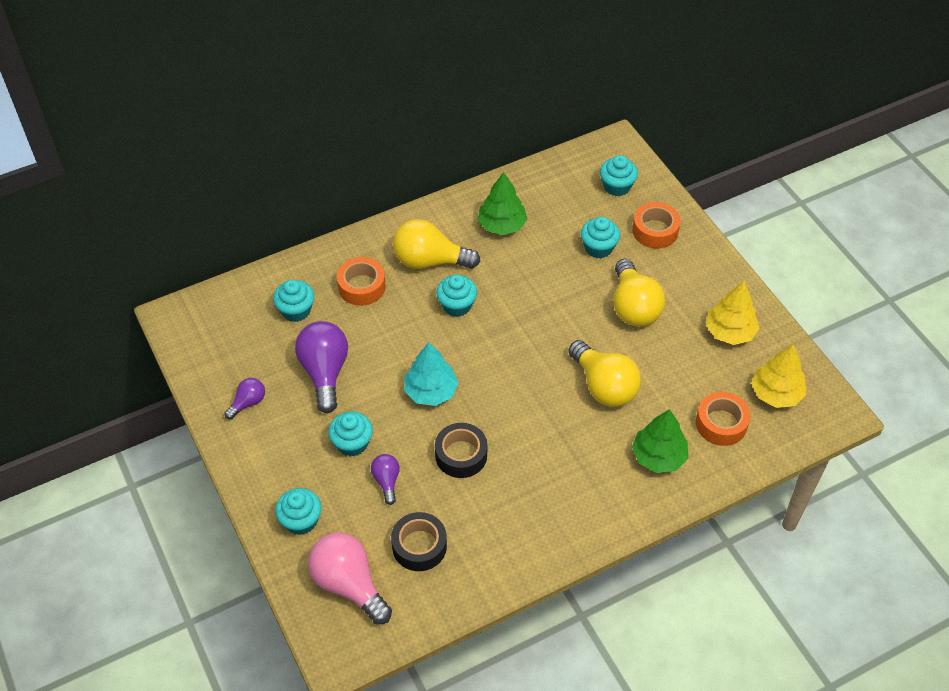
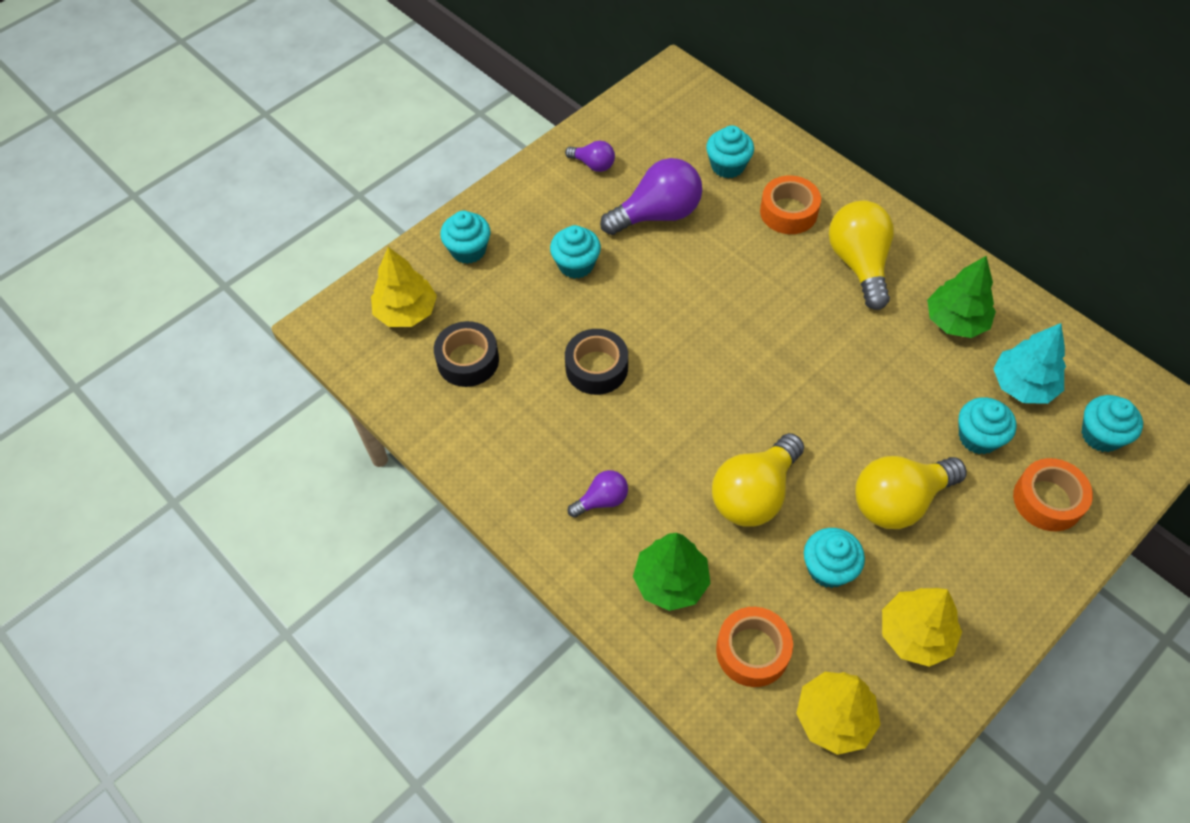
camera: 75 degrees right, 5 degrees up
pink light bulb [308,533,392,624] -> yellow tree [371,247,437,327]
purple light bulb [371,454,400,505] -> purple light bulb moved to [568,470,628,518]
turquoise tree [404,342,459,406] -> turquoise tree moved to [993,323,1066,404]
turquoise cupcake [436,275,477,317] -> turquoise cupcake moved to [804,528,865,588]

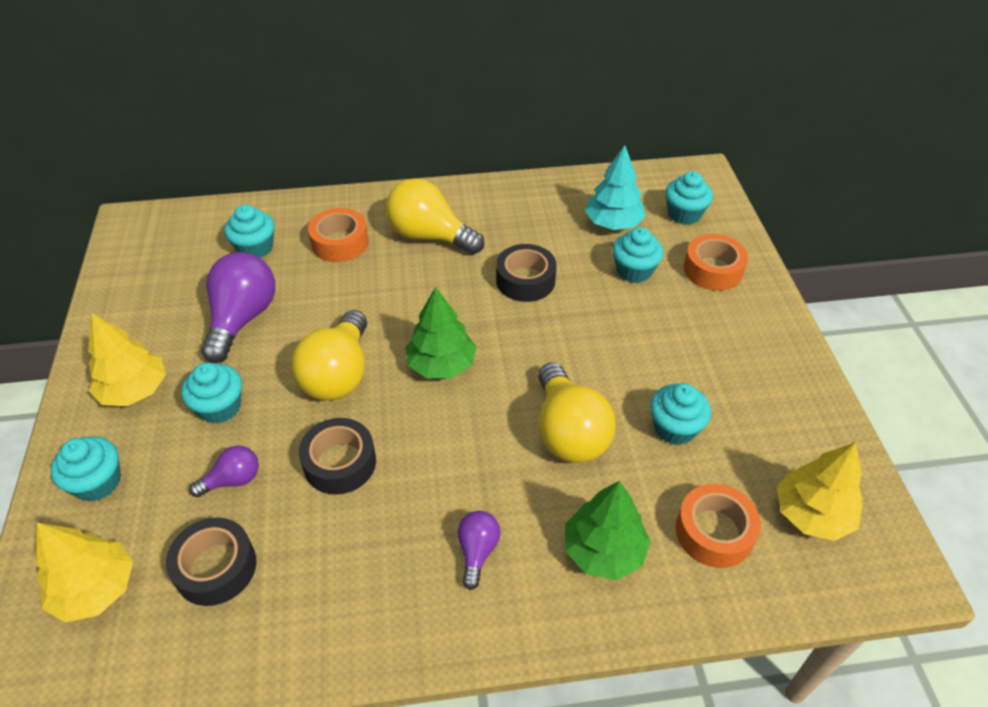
camera: 55 degrees left, 10 degrees down
purple light bulb [565,140,615,172] -> purple light bulb moved to [190,446,259,497]
yellow light bulb [855,456,967,529] -> yellow light bulb moved to [291,310,367,401]
yellow tree [882,588,962,667] -> yellow tree moved to [88,313,166,406]
green tree [927,256,996,338] -> green tree moved to [405,287,476,378]
none -> black tape [496,244,557,302]

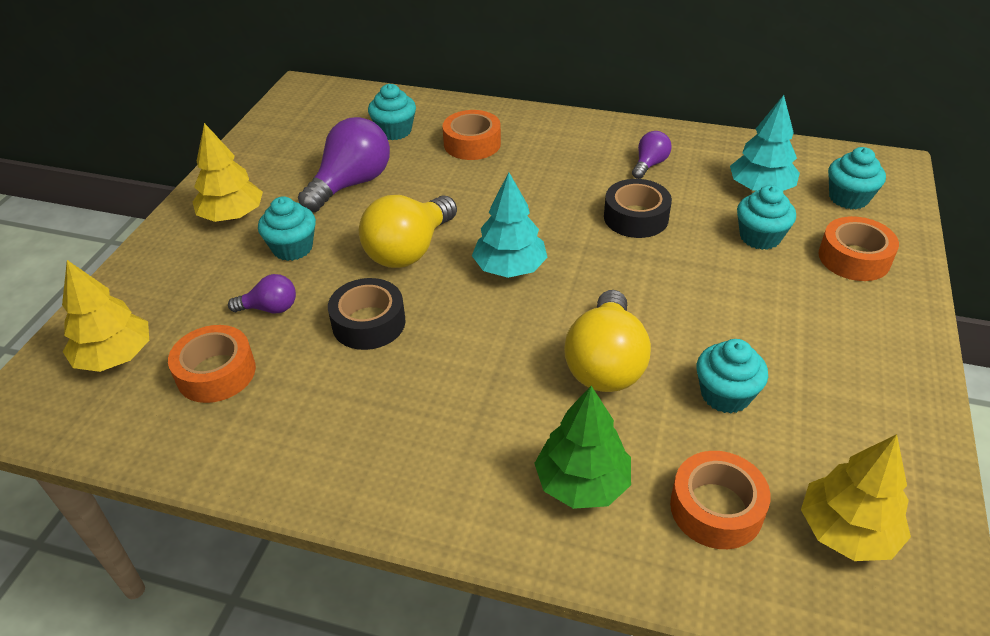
camera: 25 degrees right, 5 degrees down
turquoise cupcake [51,436,121,501] -> none
black tape [166,517,256,606] -> orange tape [168,325,256,403]
yellow light bulb [386,178,484,255] -> none
green tree [405,287,476,378] -> turquoise tree [472,173,548,278]
purple light bulb [458,511,501,590] -> purple light bulb moved to [632,131,672,179]

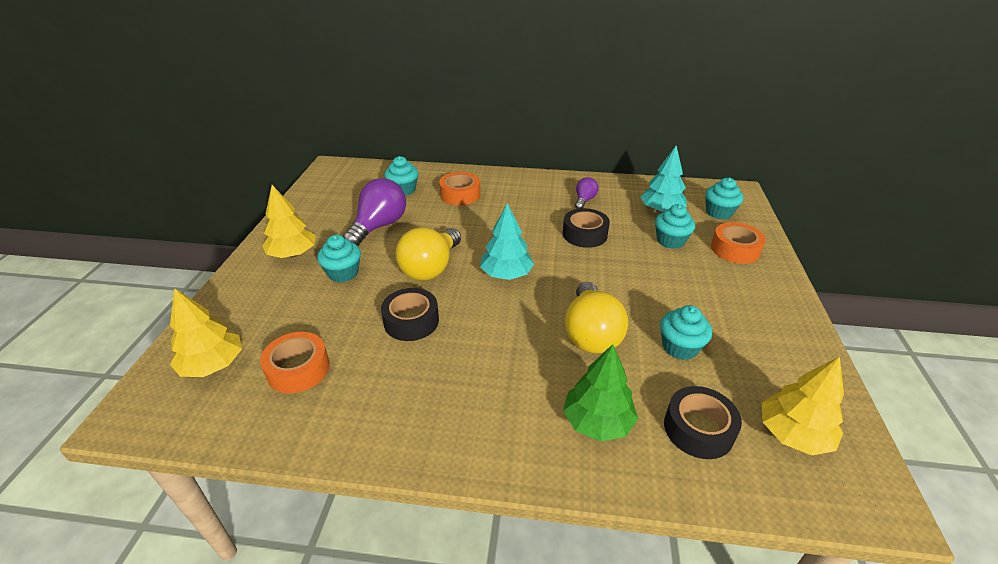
camera: 10 degrees left, 5 degrees down
purple light bulb [228,274,296,313] -> none
orange tape [670,451,771,549] -> black tape [664,386,742,459]

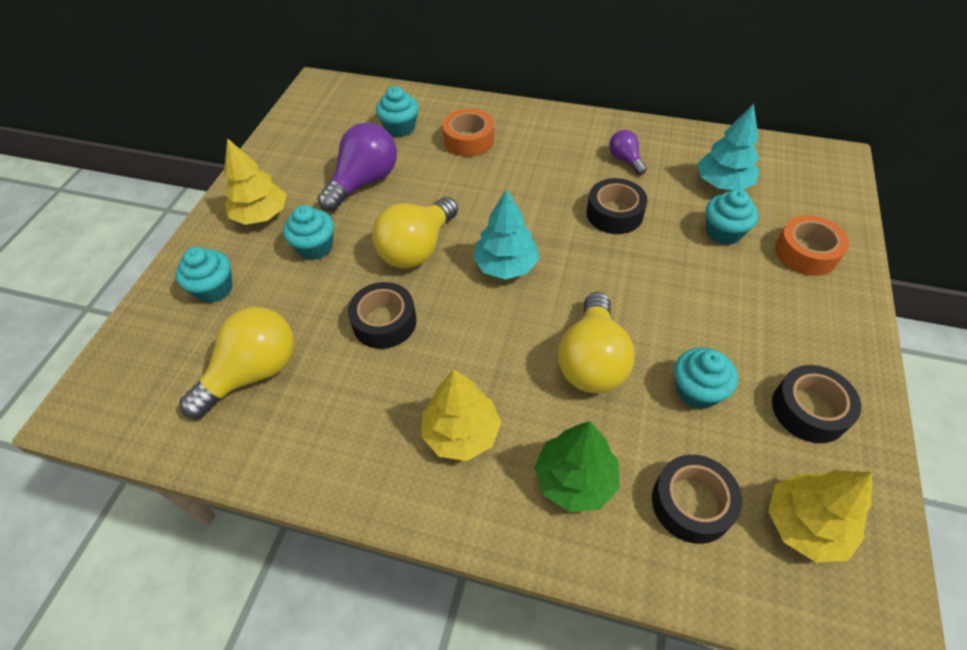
camera: 10 degrees right, 15 degrees up
yellow tree [170,288,242,377] -> yellow tree moved to [421,369,501,461]
orange tape [260,332,330,393] -> yellow light bulb [179,307,295,419]
purple light bulb [575,177,599,209] -> purple light bulb turned 60 degrees counterclockwise [609,130,647,175]
turquoise cupcake [705,178,744,219] -> turquoise cupcake moved to [175,247,232,303]
none -> black tape [772,365,861,443]

